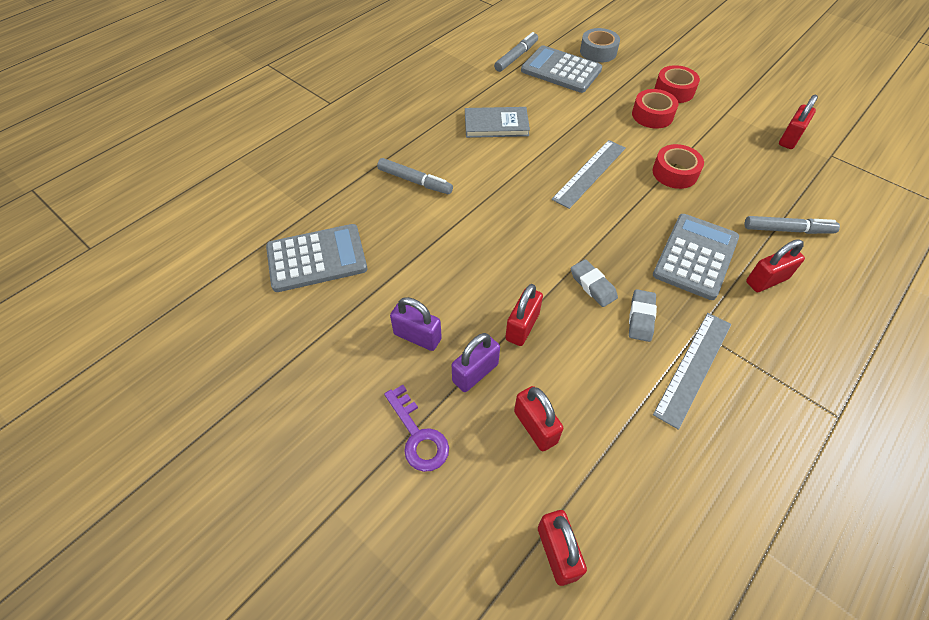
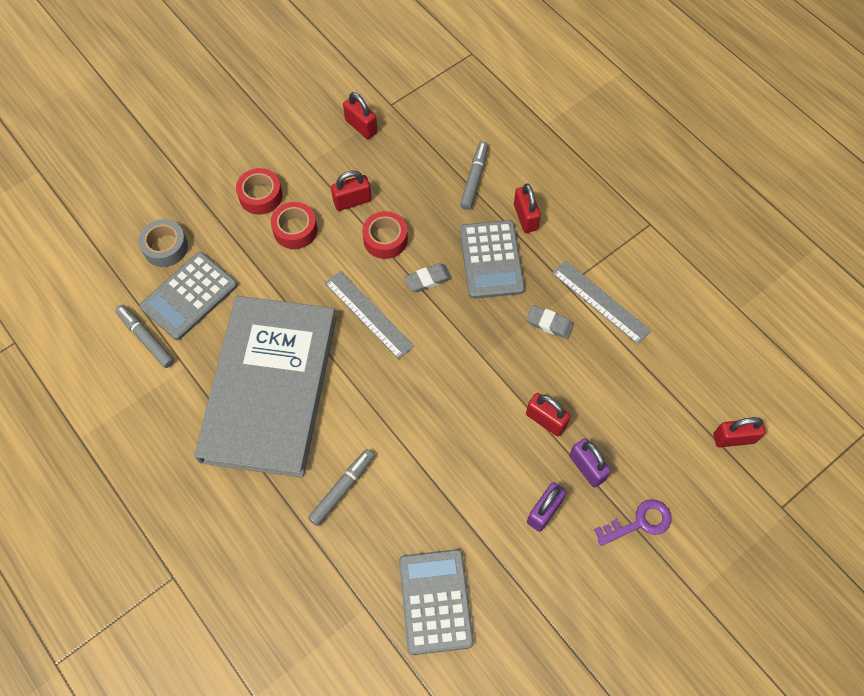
camera: 80 degrees left, 10 degrees up
grey book [465,107,530,138] -> grey book [194,296,336,478], size x2.42
red padlock [514,386,563,451] -> red padlock moved to [331,170,371,211]
grey eraser [571,259,618,307] -> grey eraser moved to [405,263,452,292]
grey calculator [653,214,739,300] -> grey calculator turned 135 degrees counterclockwise [460,220,525,299]

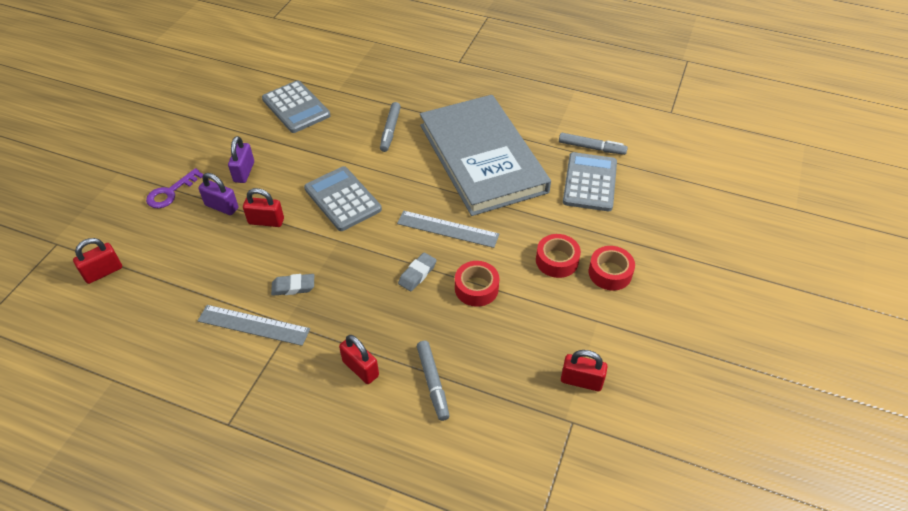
camera: 150 degrees right, 15 degrees down
grey tape [138,219,188,267] -> none
red padlock [331,170,371,211] -> none
grey calculator [460,220,525,299] -> grey calculator moved to [304,166,382,231]

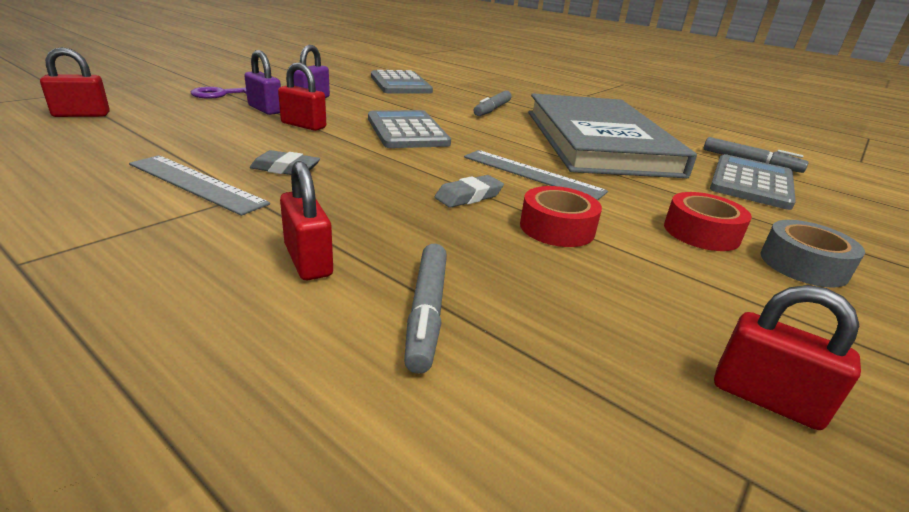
camera: 15 degrees right, 20 degrees down
red tape [589,246,635,291] -> grey tape [760,220,865,288]

